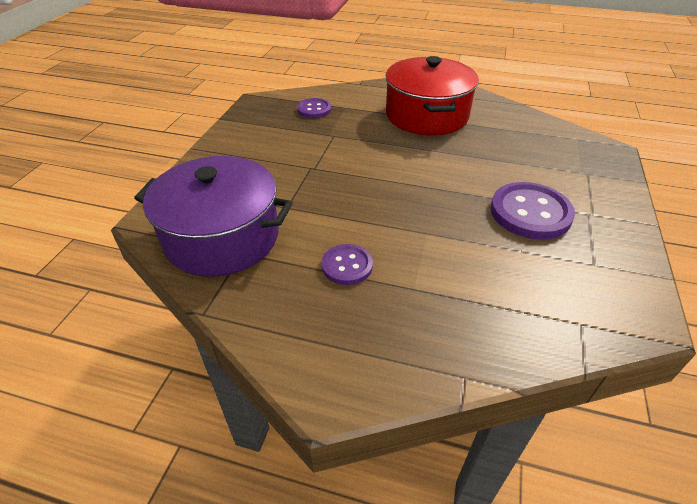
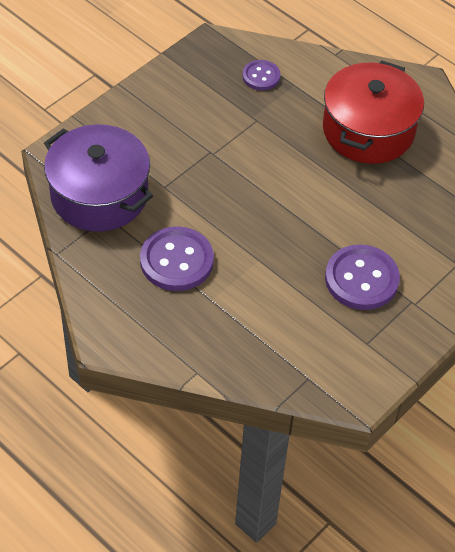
camera: 25 degrees right, 10 degrees up
purple button [322,244,373,285] -> purple button [140,226,214,291], size x1.73

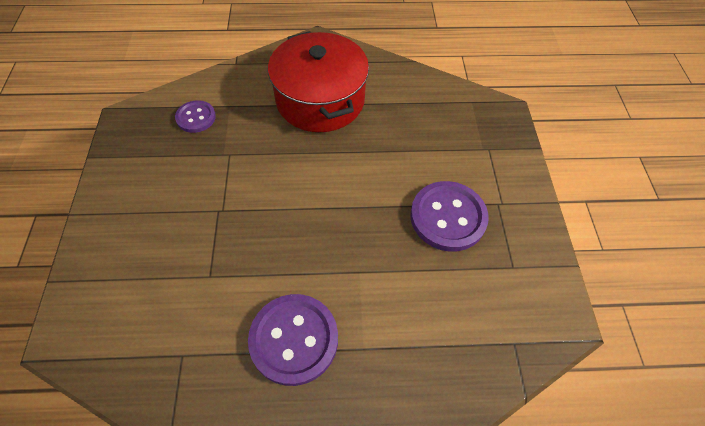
camera: 45 degrees left, 5 degrees up
purple pot [44,124,153,232] -> none

